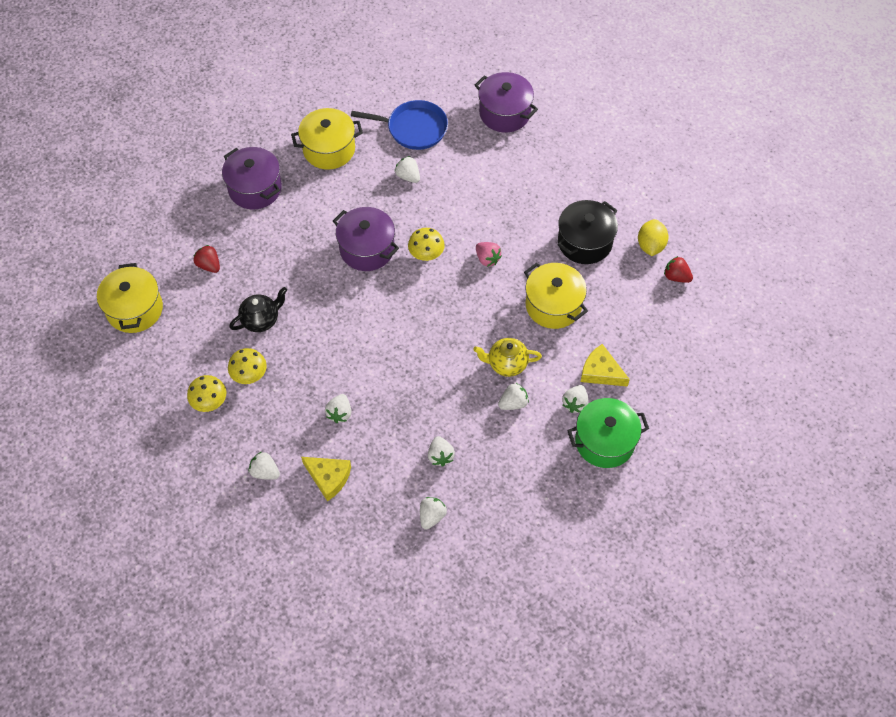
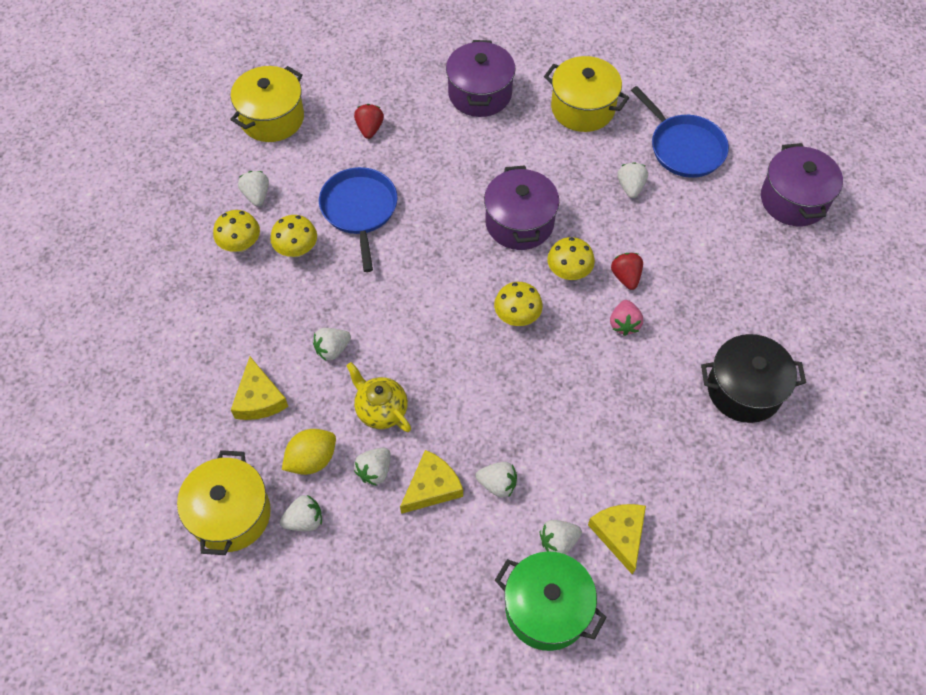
camera: 45 degrees right, 0 degrees up
black teapot [229,287,287,332] -> blue pan [319,167,397,272]
white strawberry [249,452,280,480] -> white strawberry moved to [238,171,269,206]
yellow teapot [473,338,542,377] -> yellow teapot moved to [347,362,411,432]
yellow pot [524,263,588,329] -> yellow pot moved to [177,450,271,555]
yellow lemon [638,219,669,256] -> yellow lemon moved to [282,429,336,475]
red strawberry [664,256,693,283] -> red strawberry moved to [611,253,643,290]
none -> yellow cheese [400,450,463,514]
none -> yellow mushroom [494,282,543,326]

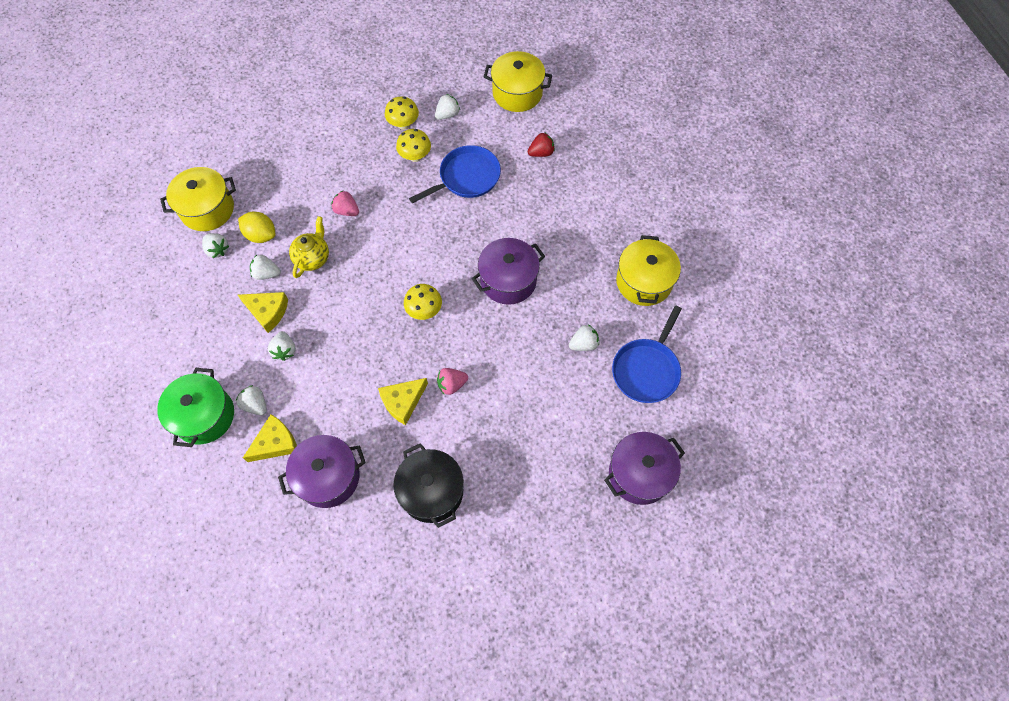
camera: 65 degrees right, 5 degrees up
yellow cheese [231,357,288,420] -> yellow cheese moved to [378,378,428,425]
white strawberry [313,328,351,361] -> pink strawberry [331,190,359,216]
purple pot [446,40,516,117] -> purple pot moved to [278,435,366,508]
yellow mushroom [547,237,595,280] -> none
red strawberry [611,253,643,290] -> none

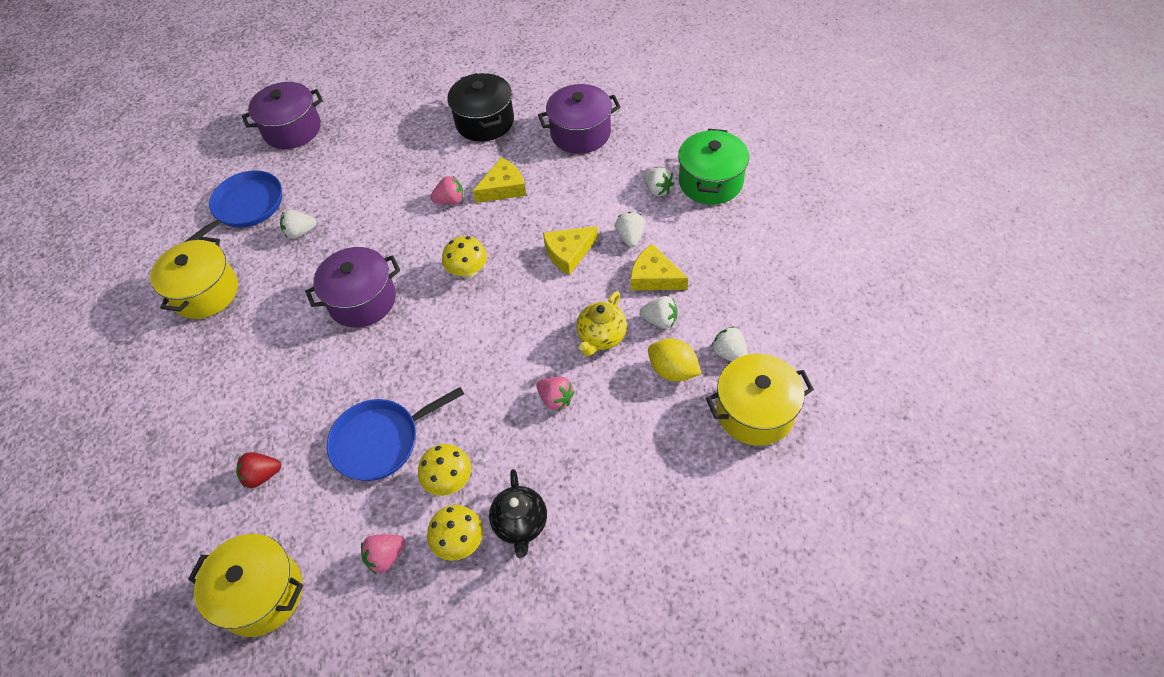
camera: 170 degrees left, 10 degrees down
yellow cheese [243,414,297,462] -> yellow cheese moved to [543,226,598,275]
white strawberry [435,94,460,120] -> pink strawberry [361,534,406,574]
none -> black teapot [489,469,547,558]

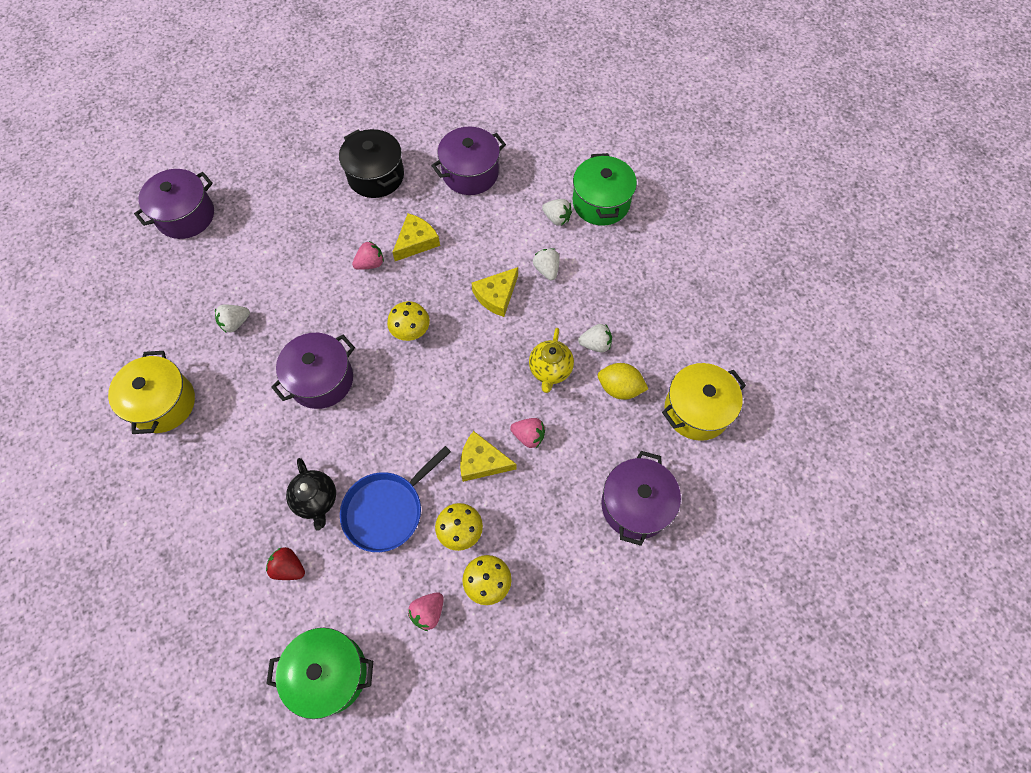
camera: 20 degrees left, 10 degrees up
blue pan [185,170,282,242] -> none
yellow pot [188,534,303,637] -> green pot [266,628,373,719]
red strawberry [236,452,281,488] -> red strawberry turned 60 degrees clockwise [266,547,305,580]
black teapot [489,469,547,558] -> black teapot moved to [286,458,336,531]
yellow cheese [631,244,688,290] -> yellow cheese moved to [460,431,516,482]
white strawberry [711,326,748,361] -> none
none -> purple pot [601,451,681,546]

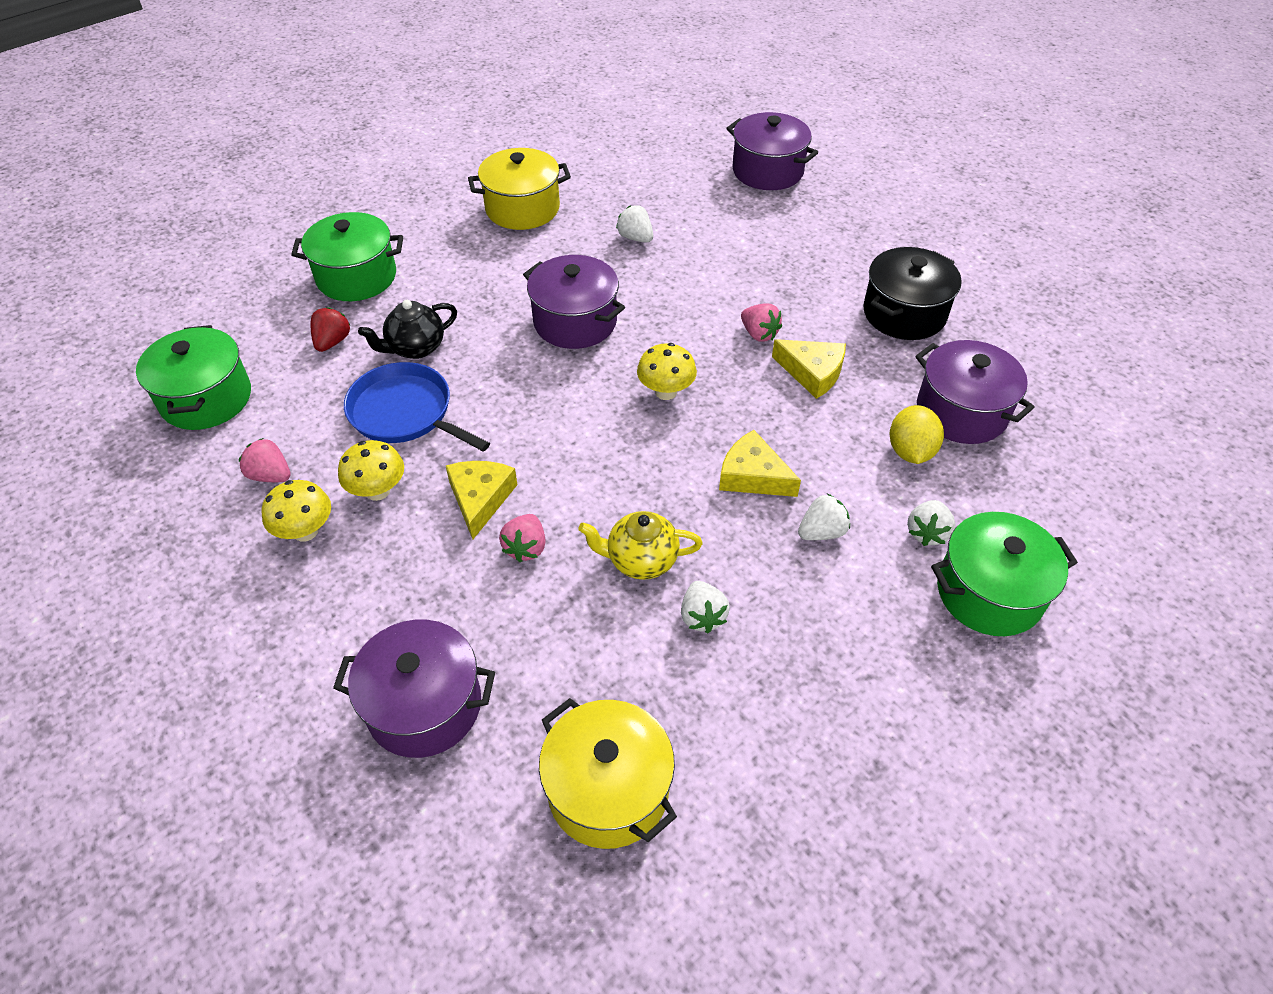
camera: 80 degrees right, 15 degrees down
yellow lemon [598,363,648,400] -> yellow lemon moved to [890,405,944,464]
none -> green pot [291,212,403,301]

